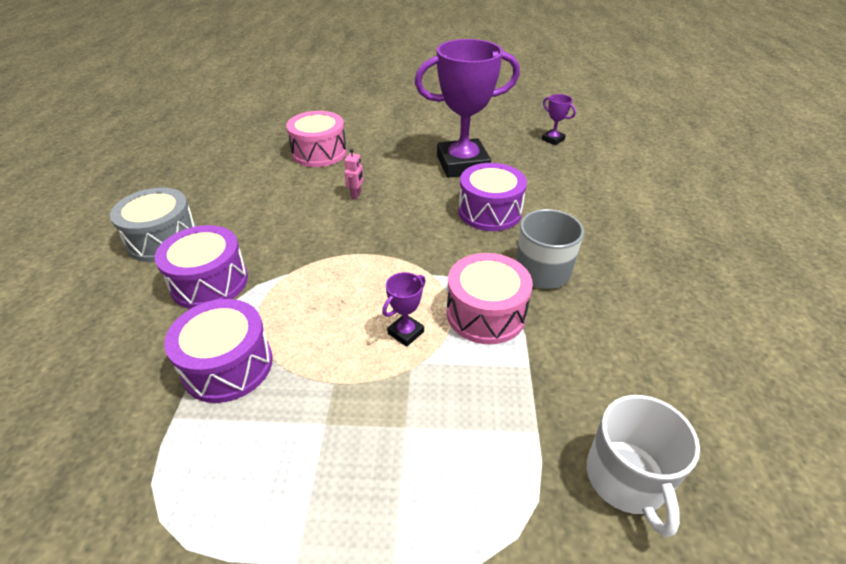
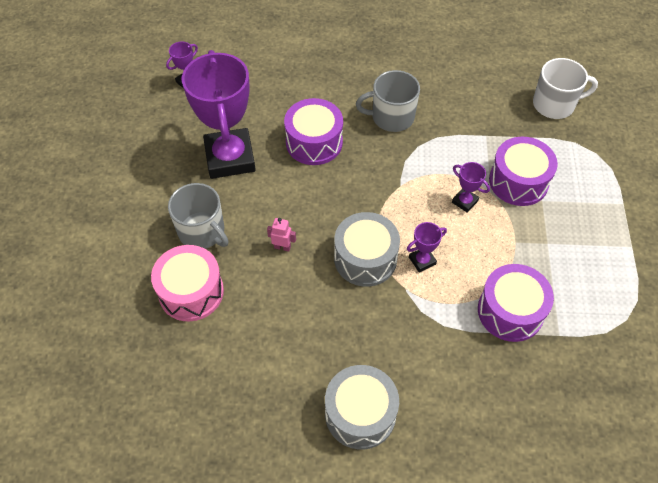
camera: 90 degrees left, 15 degrees up
purple drum [155,225,248,309] -> purple drum moved to [489,137,558,206]
pink drum [447,253,533,344] -> none
none -> grey mug [168,183,228,249]
none -> grey drum [334,212,400,287]
none -> purple trophy [407,222,447,273]

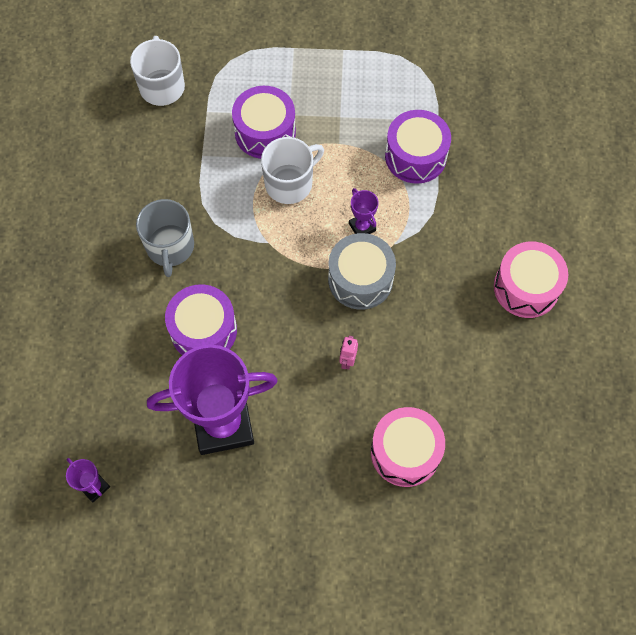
camera: 90 degrees left, 10 degrees up
grey mug [168,183,228,249] -> none
grey drum [325,365,399,449] -> pink drum [494,242,568,318]
purple trophy [452,162,490,213] -> white mug [261,137,324,204]

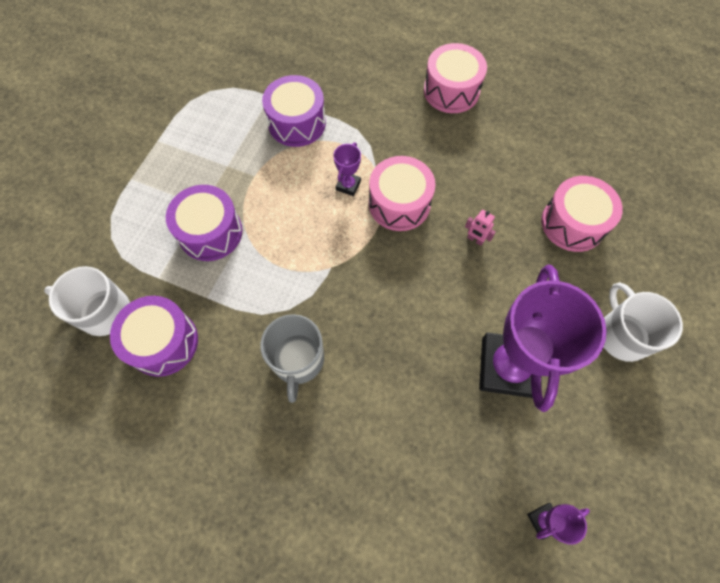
camera: 70 degrees left, 0 degrees up
grey mug [136,199,194,277] -> grey mug turned 75 degrees clockwise [260,314,324,403]
purple drum [165,284,237,355] -> purple drum moved to [110,296,198,377]
white mug [261,137,324,204] -> white mug moved to [604,282,683,362]
grey drum [328,233,396,310] -> pink drum [369,156,436,231]
purple trophy [349,188,378,234] -> purple trophy turned 60 degrees counterclockwise [333,142,361,196]

